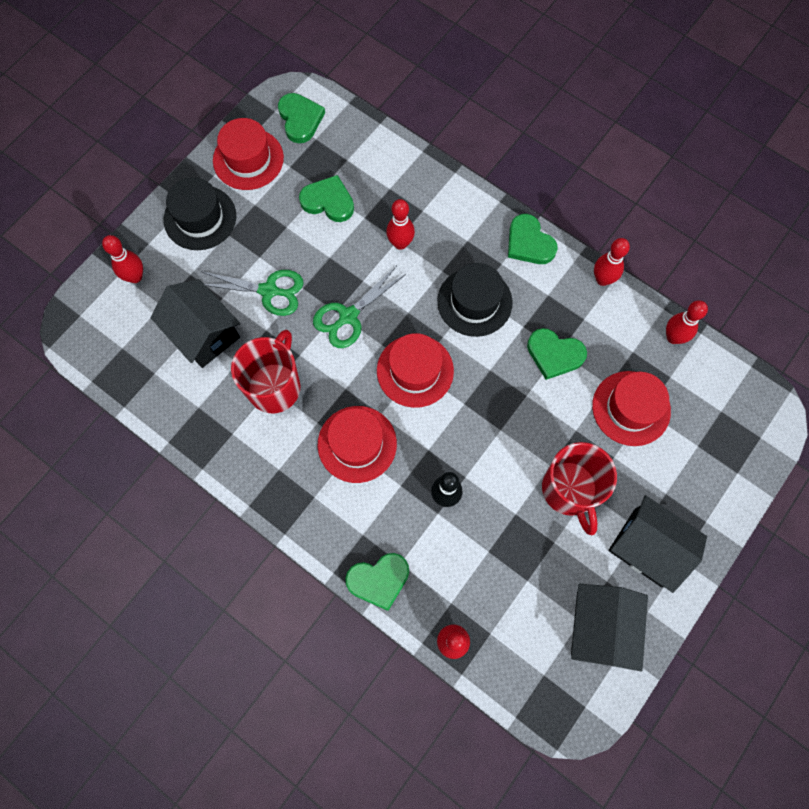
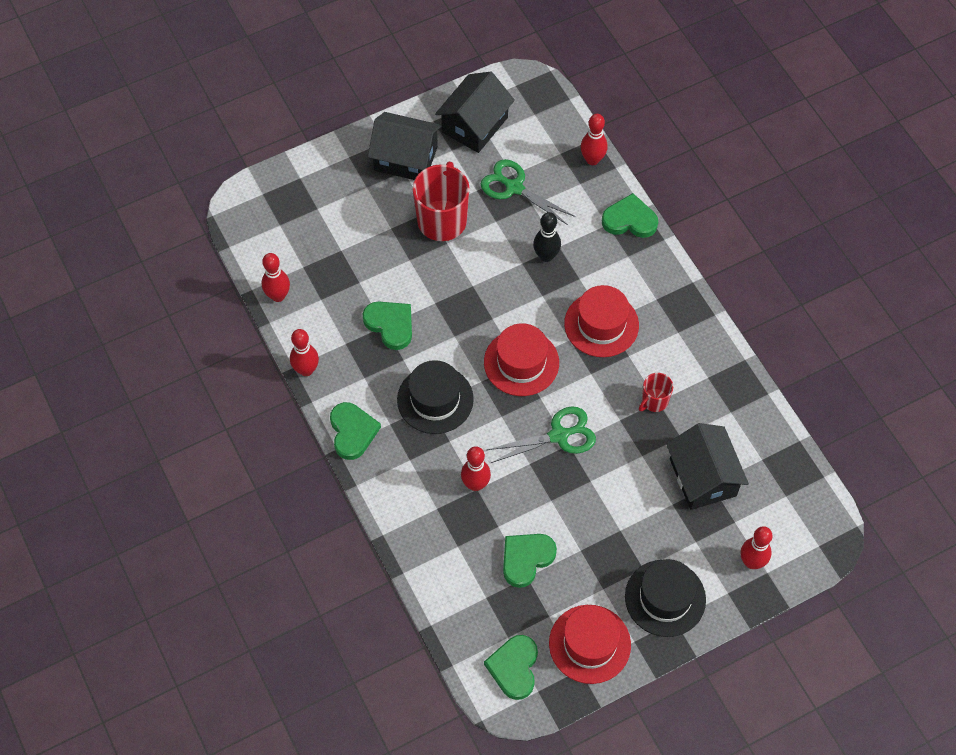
camera: 155 degrees left, 10 degrees down
green scissors [200,270,304,316] -> green scissors moved to [481,159,576,225]
red mug [231,330,300,413] -> red mug [639,373,673,412], size x0.51
green heart [299,175,354,222] -> green heart turned 90 degrees clockwise [503,534,557,588]
red hat [592,371,671,446] -> none
black house [608,495,707,593] -> black house turned 45 degrees counterclockwise [368,112,442,180]

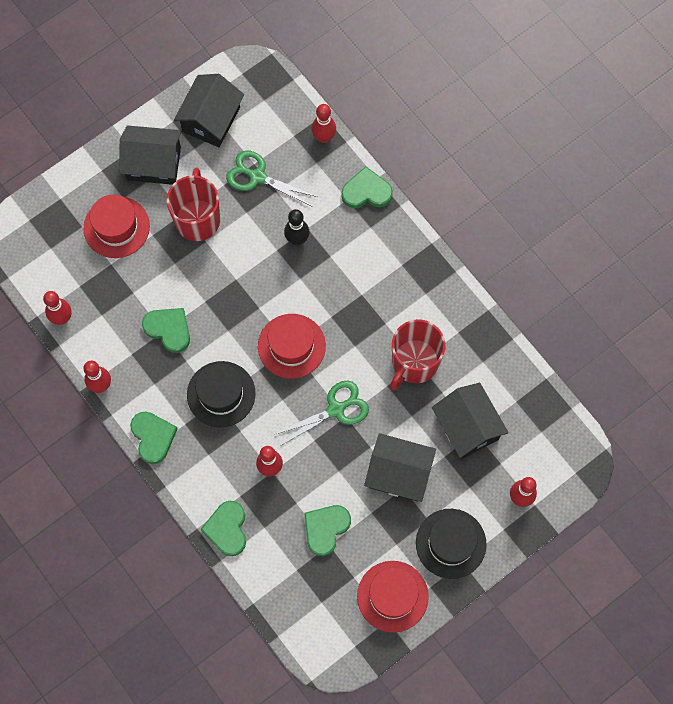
camera: 10 degrees left, 10 degrees up
green heart [484,635,538,700] -> green heart moved to [201,501,246,556]
red hat [564,285,639,357] -> red hat moved to [83,195,150,258]
red mug [639,373,673,412] -> red mug [390,319,446,390], size x1.96
none -> black house [364,433,436,502]

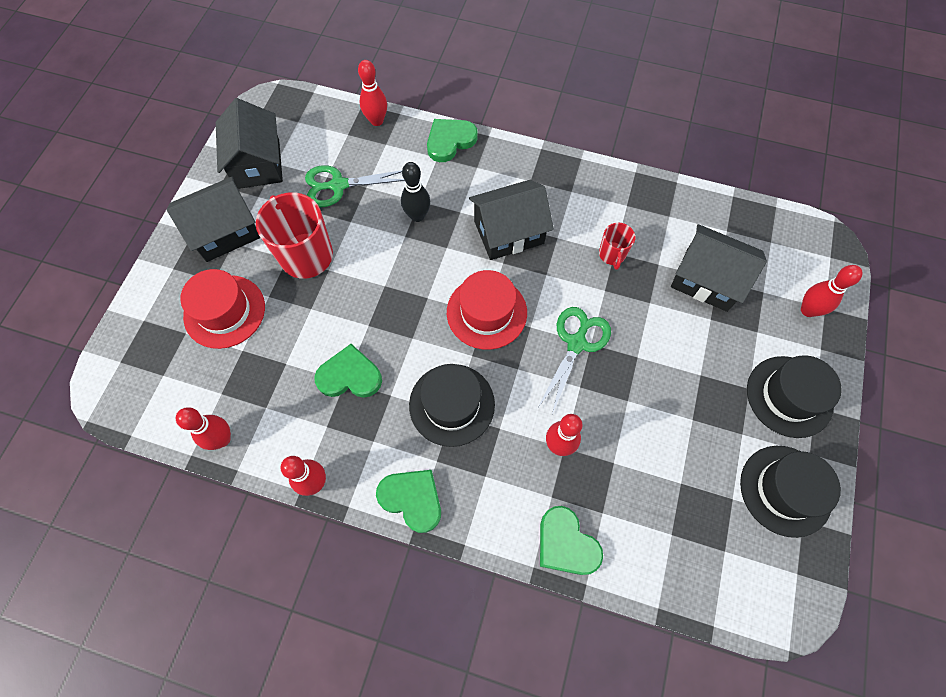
camera: 35 degrees left, 5 degrees down
green heart [304,505,351,556] -> none
red hat [357,561,429,633] -> black hat [740,446,841,538]
black house [364,433,436,502] -> black house moved to [469,180,554,260]
red mug [390,319,446,390] -> red mug [599,223,635,270], size x0.51

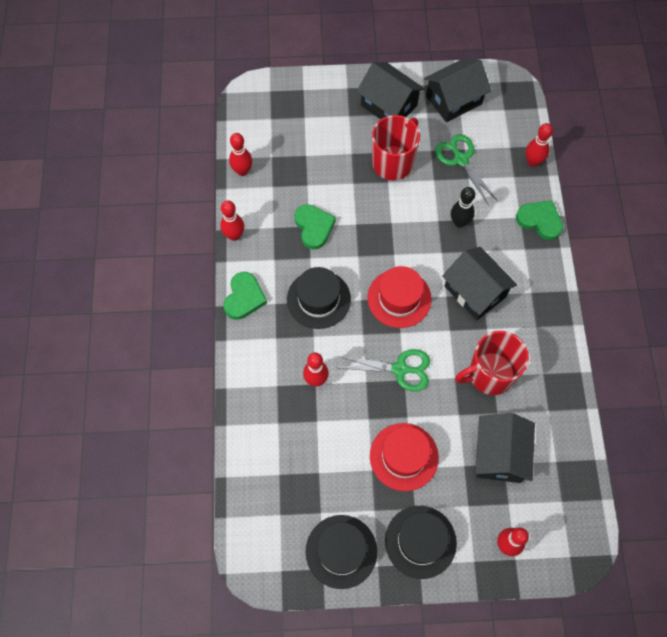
camera: 70 degrees right, 0 degrees up
red hat [180,269,265,349] -> red hat moved to [370,423,439,491]
green heart [540,506,603,575] -> none
red mug [599,223,635,270] -> red mug [455,331,529,395], size x1.96

